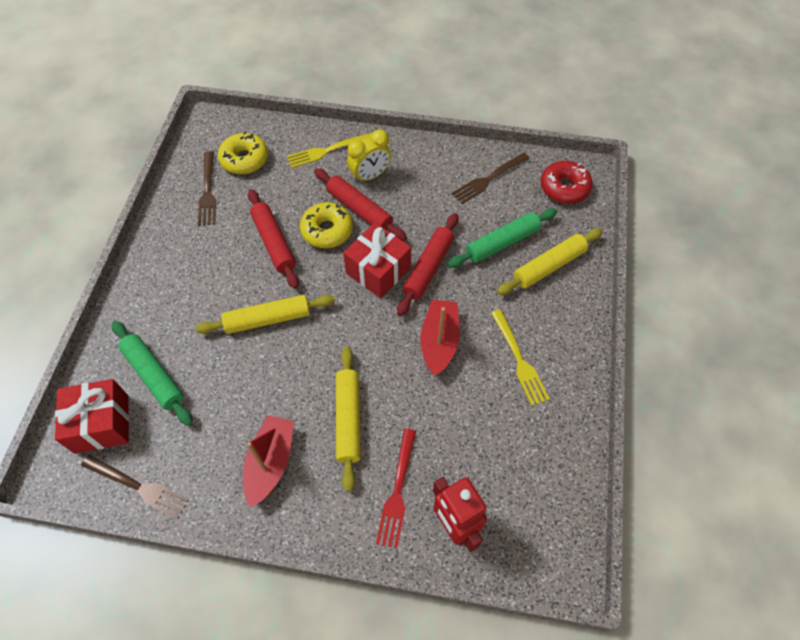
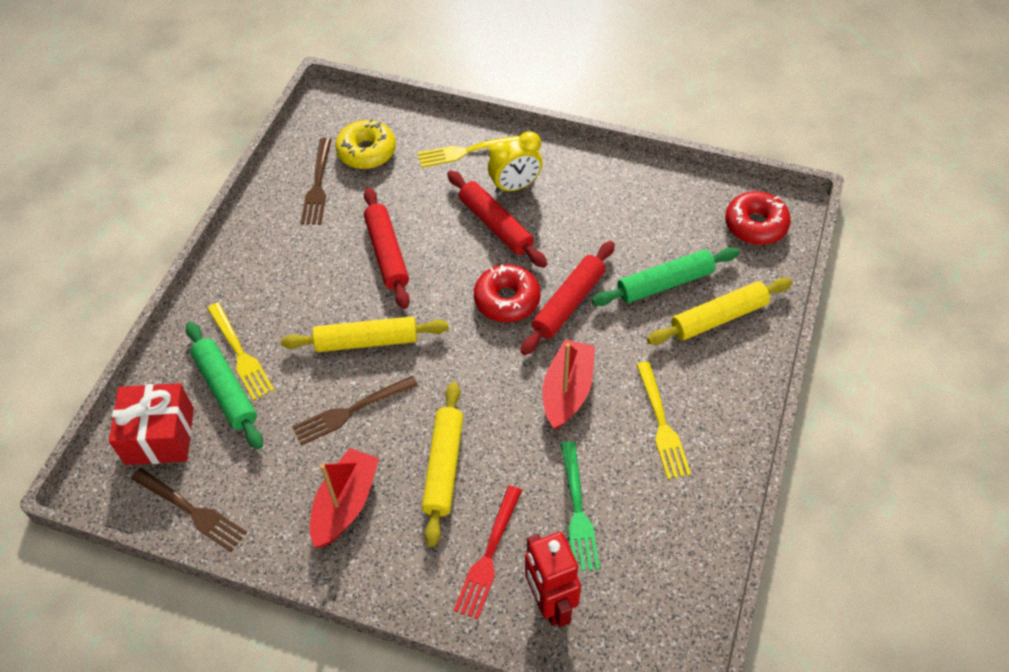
camera: 10 degrees right, 5 degrees down
yellow donut [300,202,353,248] -> none
red gift [343,223,411,298] -> red donut [474,264,540,322]
brown fork [452,153,530,204] -> brown fork moved to [292,376,418,446]
none -> yellow fork [207,303,274,400]
none -> green fork [561,441,600,572]

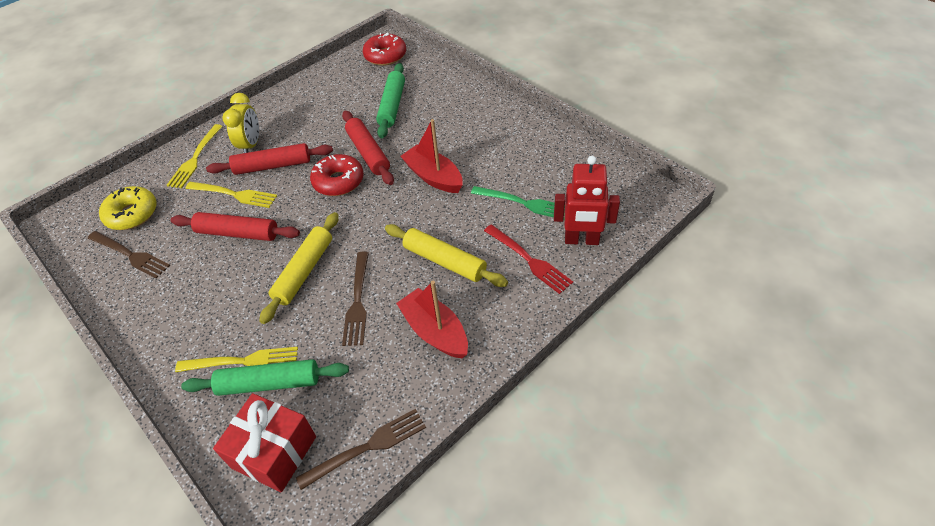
camera: 60 degrees left, 5 degrees down
yellow fork [636,361,691,479] -> yellow fork moved to [185,182,277,208]
yellow rolling pin [647,278,792,345] -> none

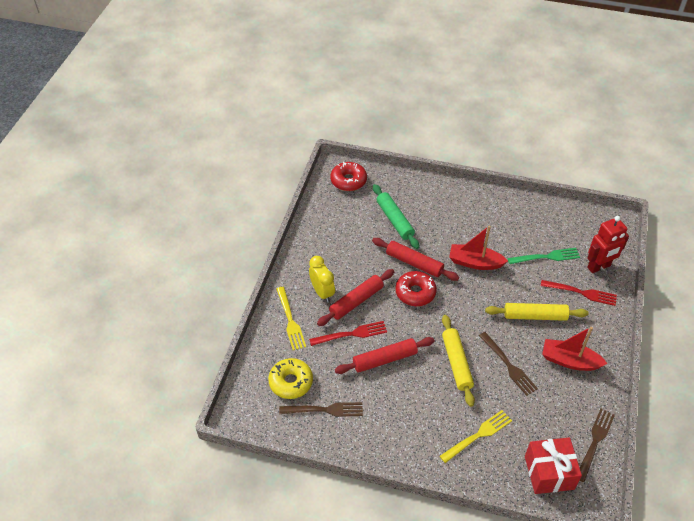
camera: 35 degrees left, 0 degrees up
green rolling pin [181,359,349,396] -> none
yellow fork [185,182,277,208] -> red fork [309,321,387,346]

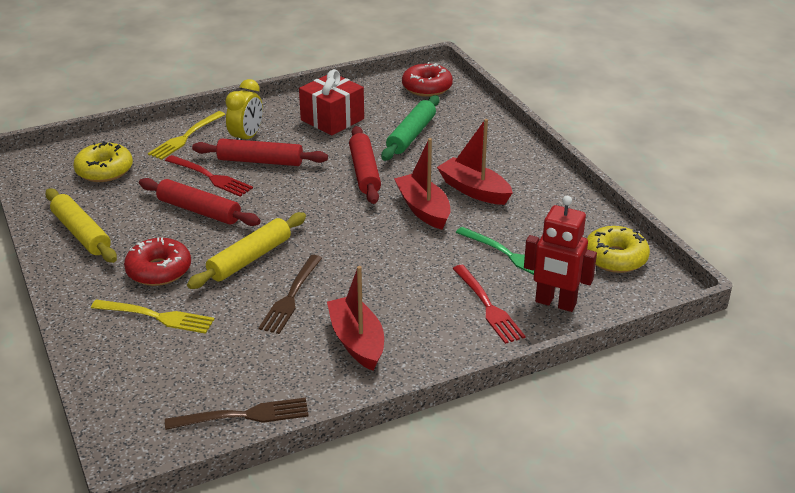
camera: 50 degrees right, 15 degrees down
brown fork [279,402,363,417] -> none
red donut [395,271,437,306] -> red donut moved to [124,237,191,286]
yellow rolling pin [485,303,589,321] -> yellow rolling pin moved to [45,188,117,263]
red gift [525,437,582,494] -> red gift moved to [299,69,364,135]
none -> red boat [437,119,513,205]
none -> yellow donut [587,226,650,273]

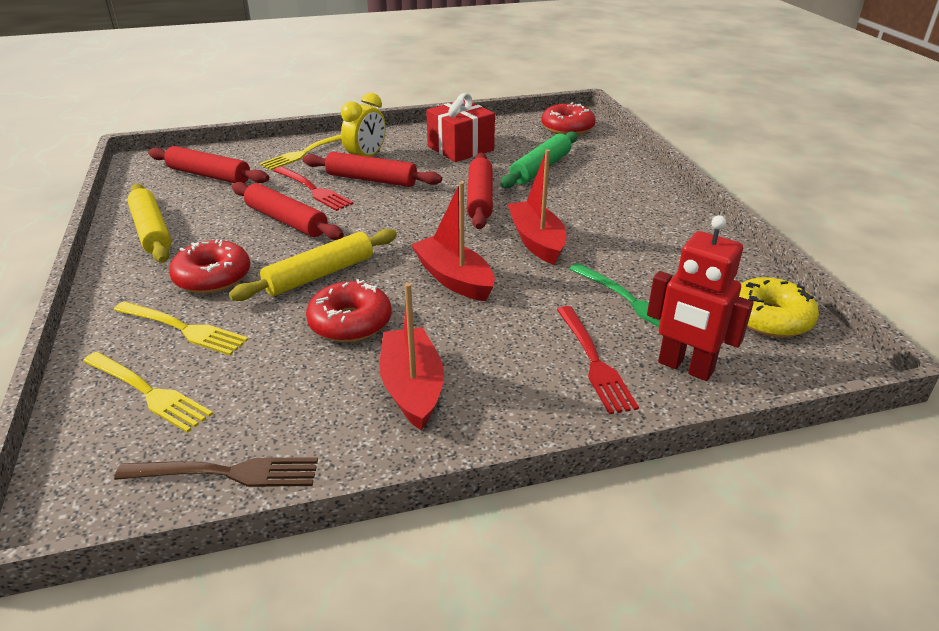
camera: 10 degrees right, 0 degrees up
yellow donut [73,141,133,182] -> red rolling pin [148,146,269,183]
brown fork [258,255,322,334] -> red donut [306,279,391,342]
red boat [437,119,513,205] -> red boat moved to [411,182,495,301]
none -> yellow fork [83,352,213,433]

